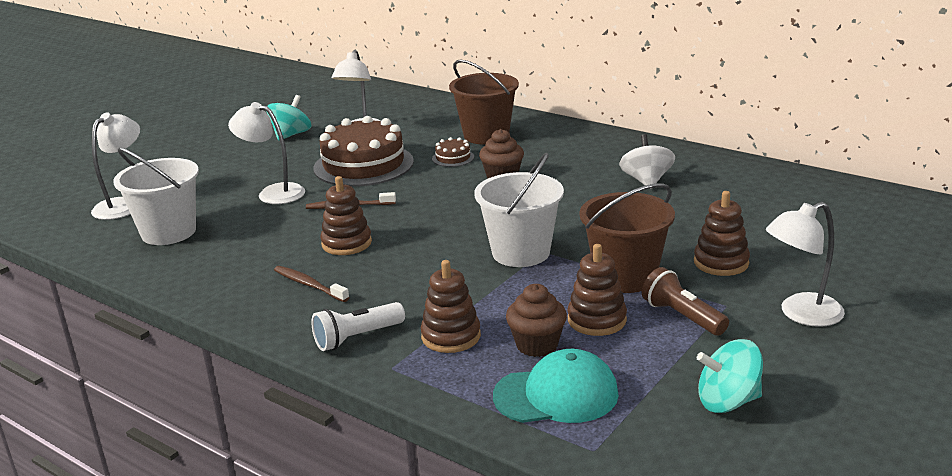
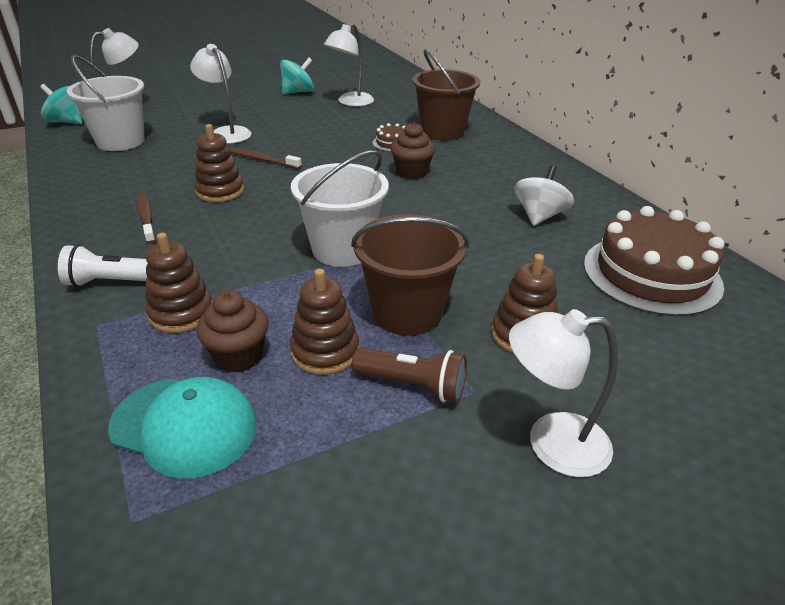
camera: 25 degrees right, 10 degrees up
brown cake [314,116,414,187] -> brown cake moved to [584,206,724,316]
brown flashlight [642,267,729,336] -> brown flashlight turned 120 degrees clockwise [352,348,467,403]
turquoise spinning top [697,339,763,413] -> turquoise spinning top moved to [40,84,82,124]

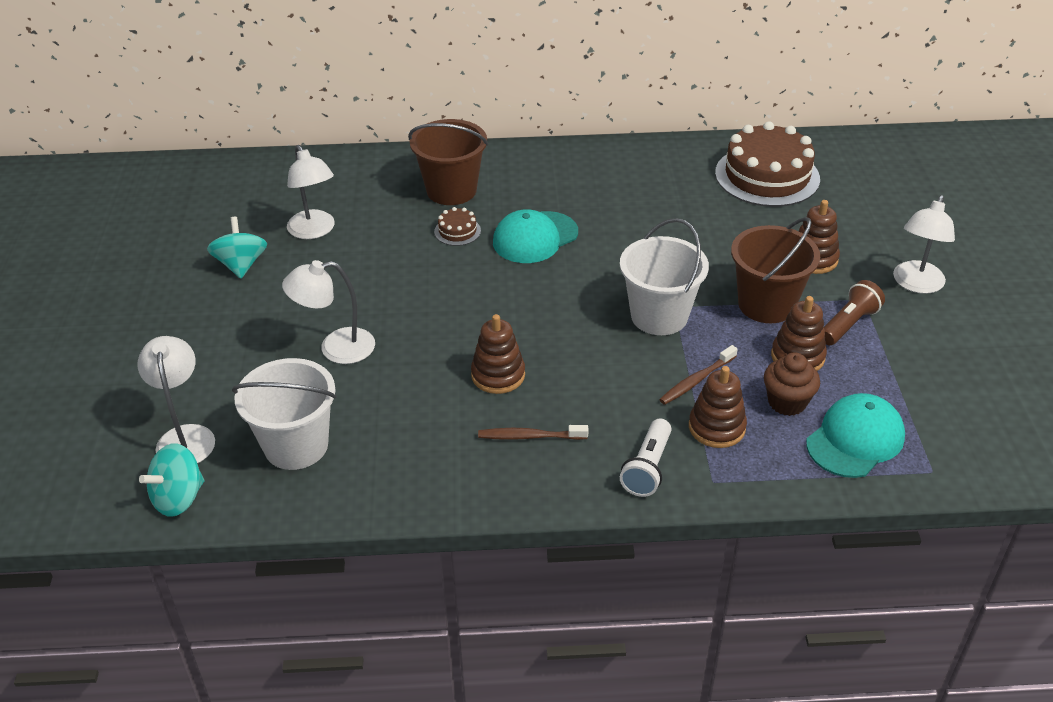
camera: 65 degrees left, 5 degrees up
brown toothbrush [230,148,302,169] -> brown toothbrush moved to [659,345,738,405]
brown cupcake [390,122,435,179] -> turquoise cap [493,209,578,263]
white spinning top [514,165,574,226] -> none

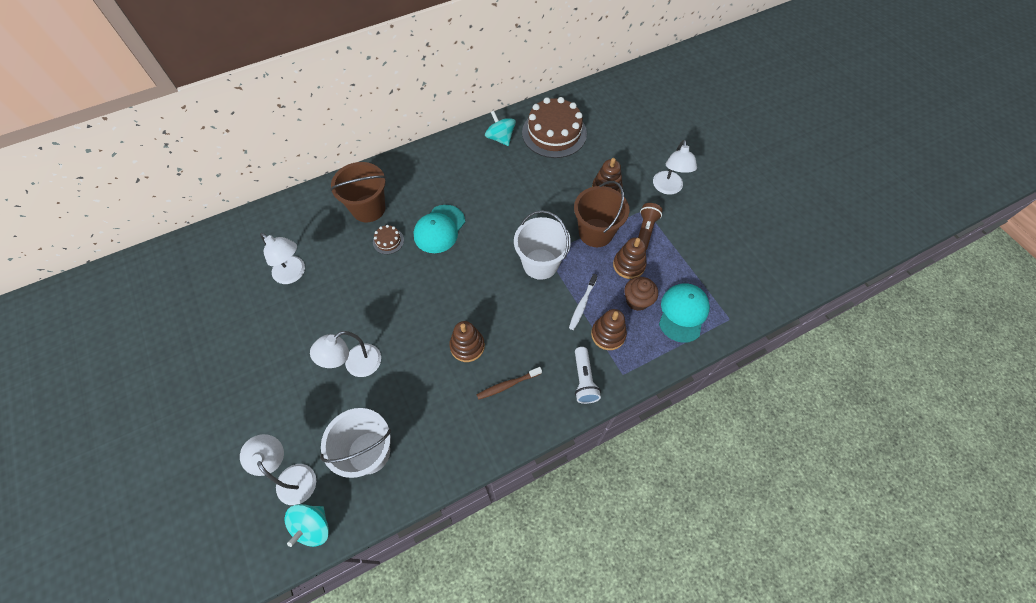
camera: 25 degrees left, 20 degrees up
turquoise spinning top [207,217,267,278] -> turquoise spinning top moved to [485,111,516,146]
brown toothbrush [659,345,738,405] -> white toothbrush [569,274,598,330]

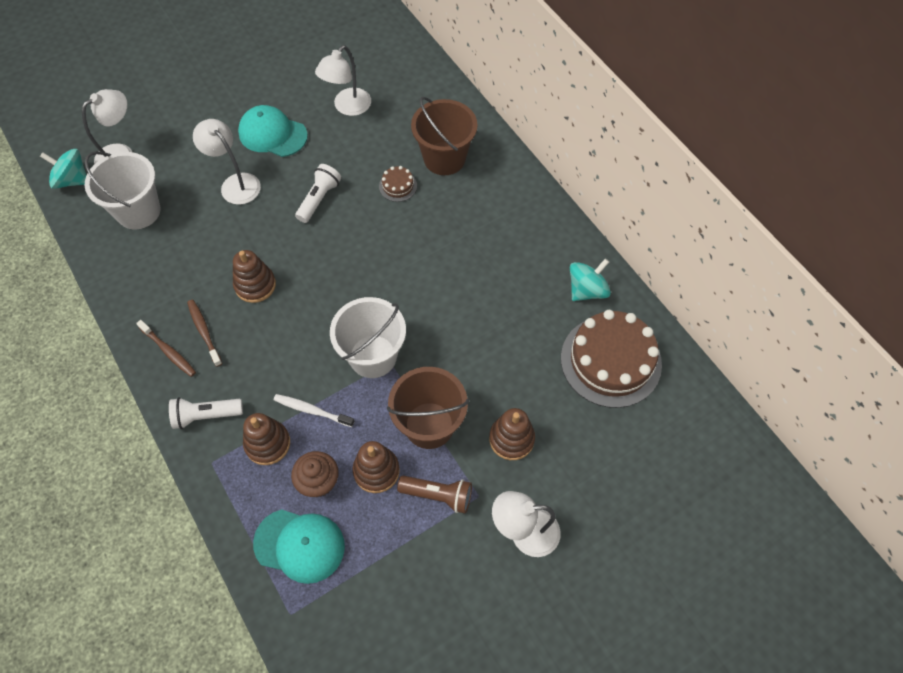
camera: 85 degrees right, 0 degrees up
turquoise cap [414,205,465,253] -> turquoise cap moved to [238,105,308,157]
none -> brown toothbrush [136,320,196,377]
none -> white flashlight [295,164,341,223]

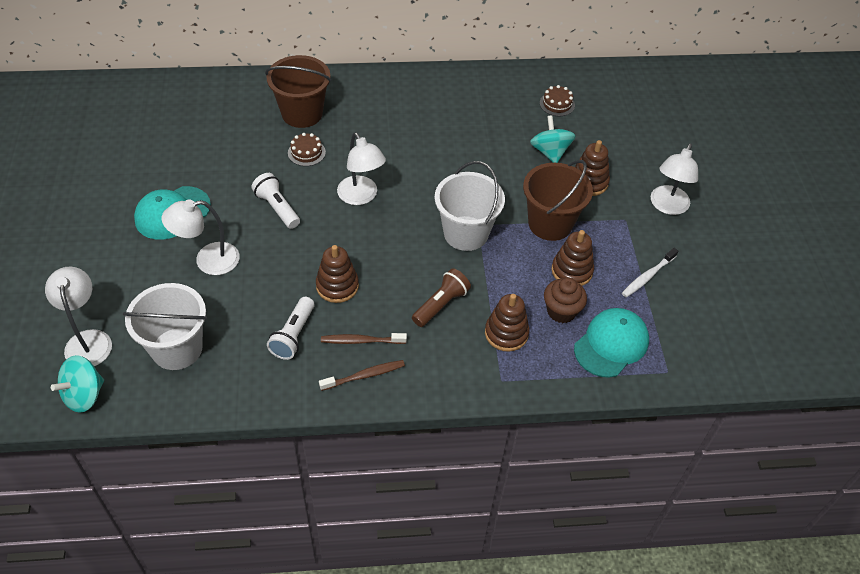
camera: 65 degrees left, 10 degrees down
white flashlight [169,397,243,429] -> white flashlight moved to [267,297,315,360]
white toothbrush [274,394,355,427] -> white toothbrush moved to [622,248,678,297]
white lamp [315,45,371,116] -> white lamp moved to [337,132,386,205]
brown flashlight [397,476,472,513] -> brown flashlight moved to [412,268,471,327]
brown cake [561,310,662,408] -> brown cake [540,85,575,116], size x0.43
turquoise spinning top [570,259,611,301] -> turquoise spinning top moved to [530,115,576,163]

